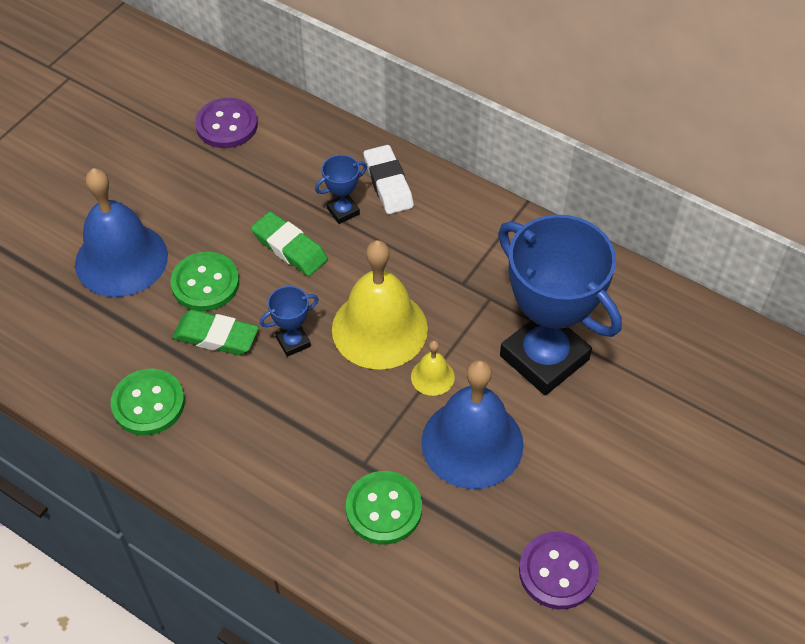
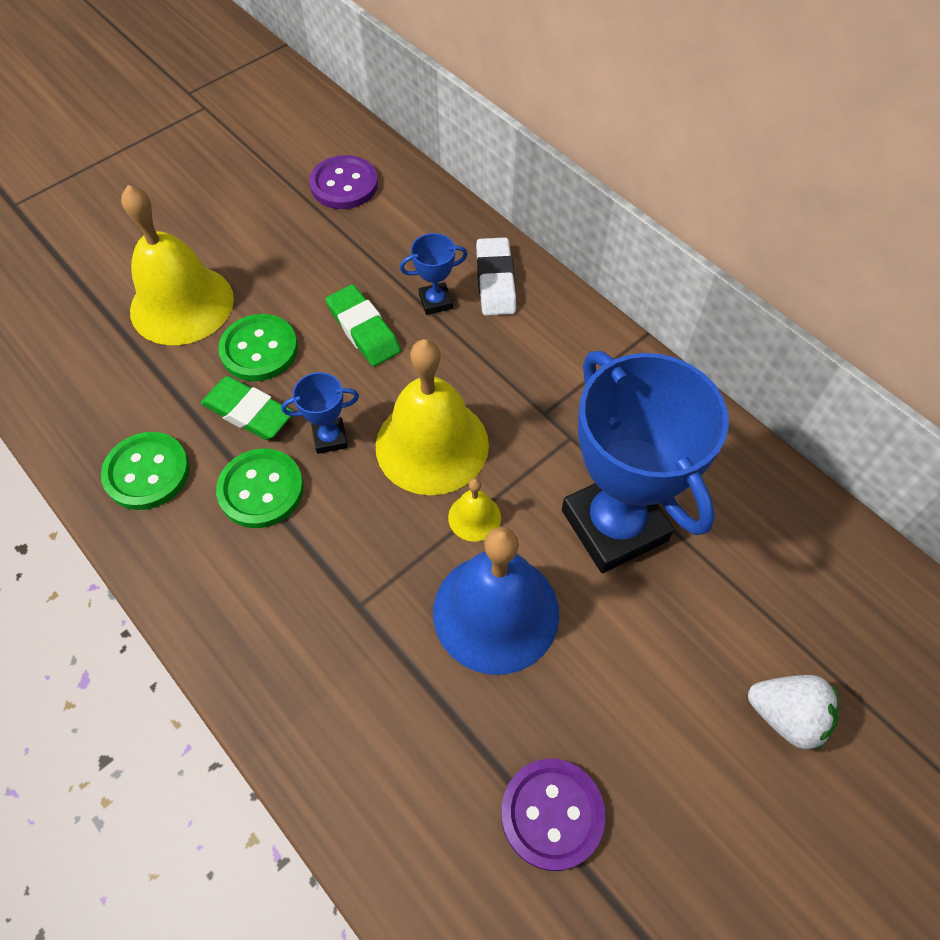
camera: 15 degrees right, 5 degrees up
blue bell [75,168,168,297] -> yellow bell [121,185,234,345]
green button [346,471,422,544] -> green button moved to [216,448,304,528]
none -> white strawberry [748,675,839,750]

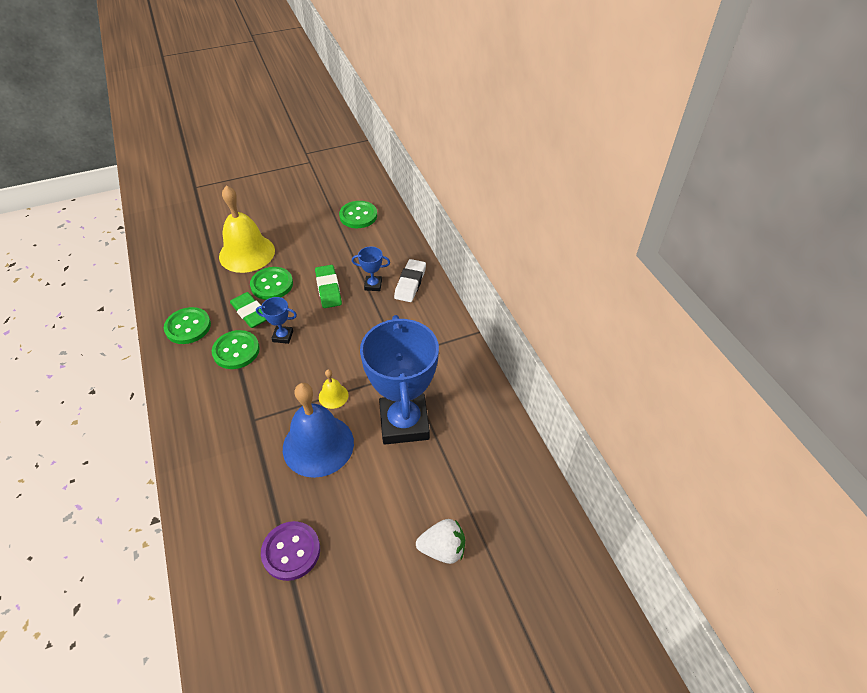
camera: 20 degrees right, 10 degrees down
purple button [309,155,378,209] -> green button [339,201,377,228]
yellow bell [376,339,489,495] -> none
white strawberry [748,675,839,750] -> white strawberry turned 45 degrees counterclockwise [416,519,465,564]

